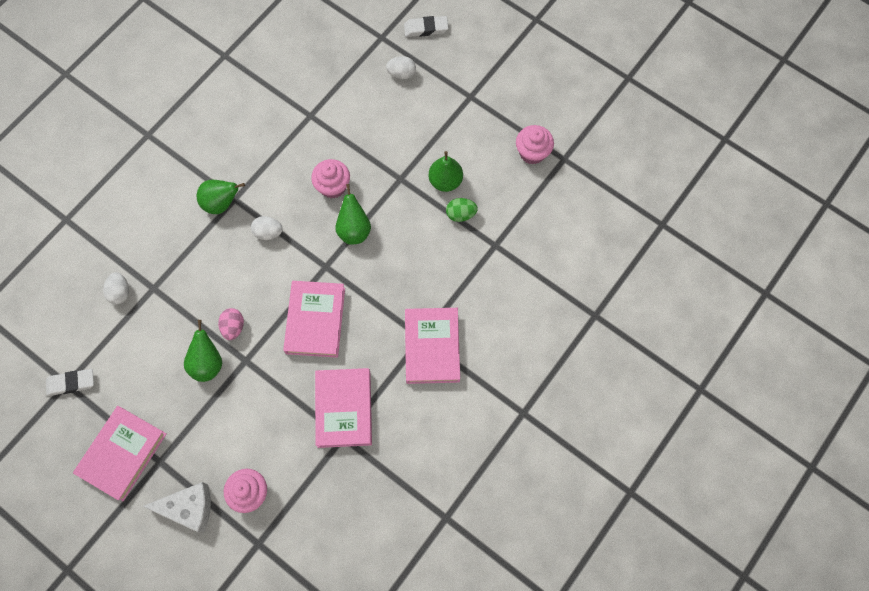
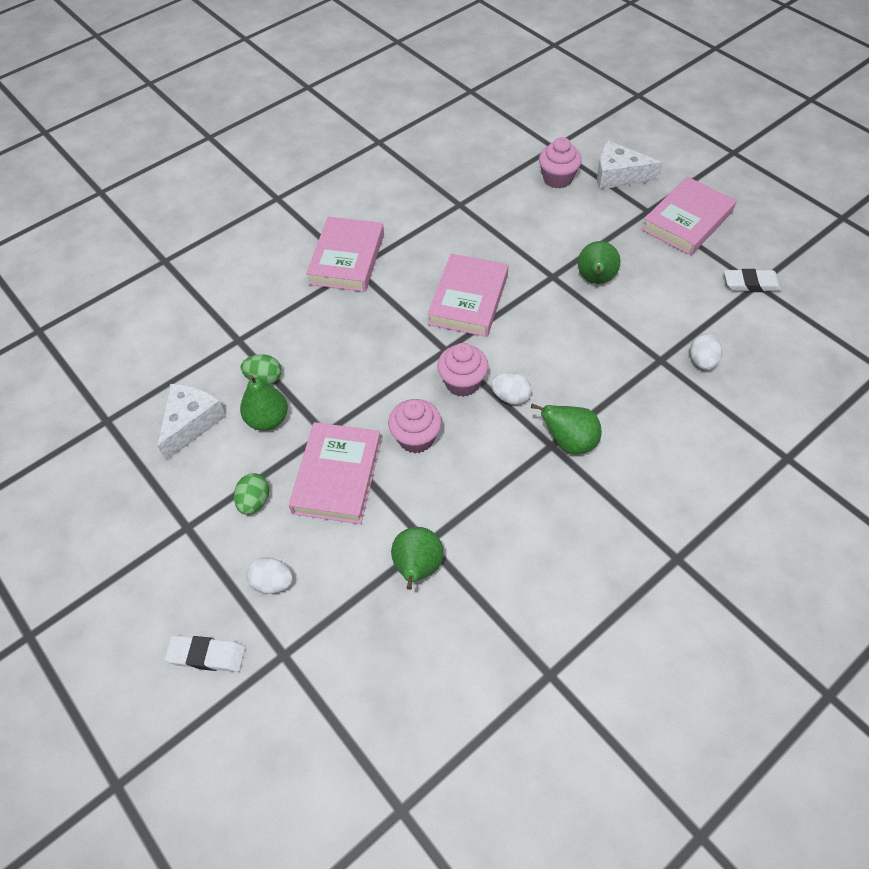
camera: 165 degrees left, 15 degrees down
pink egg [218,308,244,340] -> none
pink book [315,368,372,448] -> pink book moved to [289,422,382,524]
green pear [335,184,371,245] -> green pear moved to [391,527,444,590]
pink cupcake [516,125,554,165] -> pink cupcake moved to [437,343,488,397]
none -> white cheese [157,384,226,461]
none -> green egg [234,473,269,515]

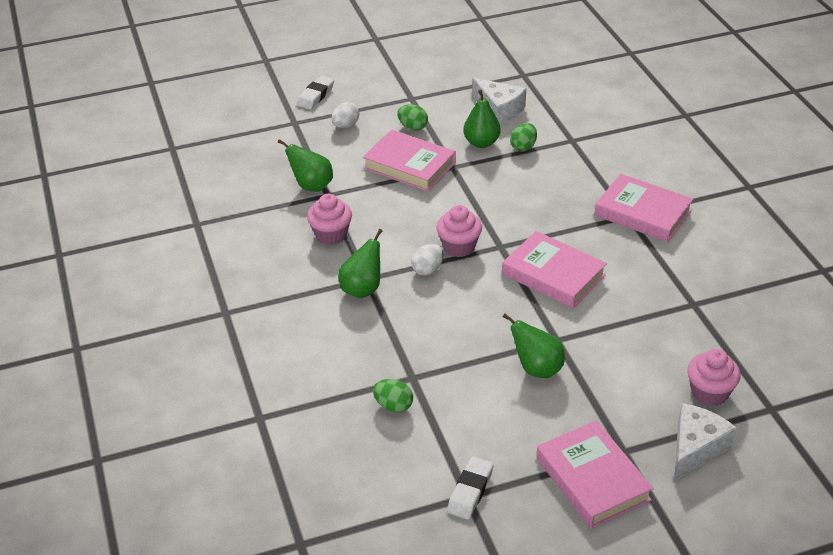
camera: 110 degrees right, 15 degrees down
pink cupcake [388,399,442,454] -> pink cupcake moved to [307,194,352,245]
white egg [690,334,722,370] -> green egg [373,379,413,413]

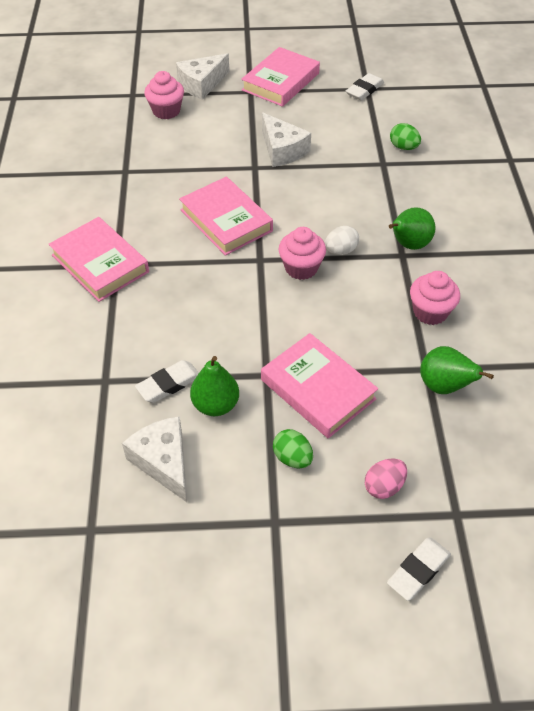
camera: 165 degrees left, 10 degrees up
white egg [331,102,359,128] -> pink egg [365,458,407,499]
green pear [503,314,565,378] -> white cheese [262,112,311,167]
green egg [510,123,537,152] -> white eraser [135,360,199,403]
pink book [536,420,654,528] -> pink book turned 45 degrees clockwise [241,47,320,107]

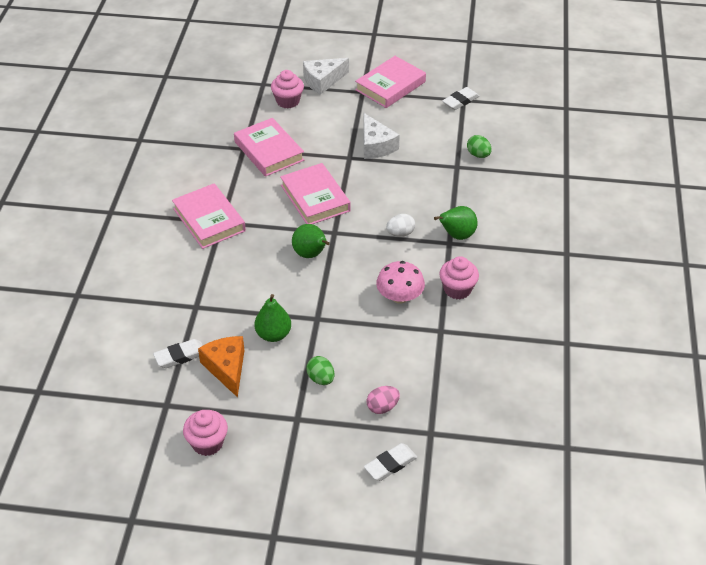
camera: 10 degrees right, 5 degrees down
white cheese [122,416,187,502] -> orange cheese [198,336,244,398]
white eraser [135,360,199,403] -> white eraser moved to [153,339,203,368]
pink book [261,333,378,439] -> pink book moved to [234,118,304,177]
pink cupcake [278,227,326,280] -> pink cupcake moved to [183,410,228,456]
green pear [420,346,494,394] -> green pear moved to [292,224,330,258]
none -> pink mushroom [376,261,425,304]

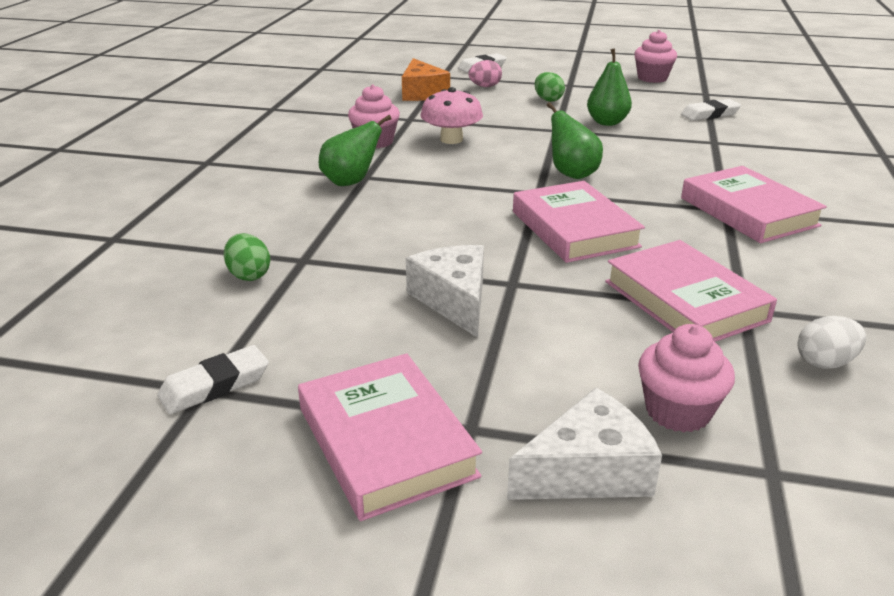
camera: 175 degrees left, 15 degrees down
orange cheese [198,336,244,398] -> orange cheese moved to [402,58,450,101]
pink book [355,56,426,108] -> pink book turned 75 degrees counterclockwise [298,353,482,521]
white egg [386,214,415,237] -> white egg moved to [797,316,866,369]

